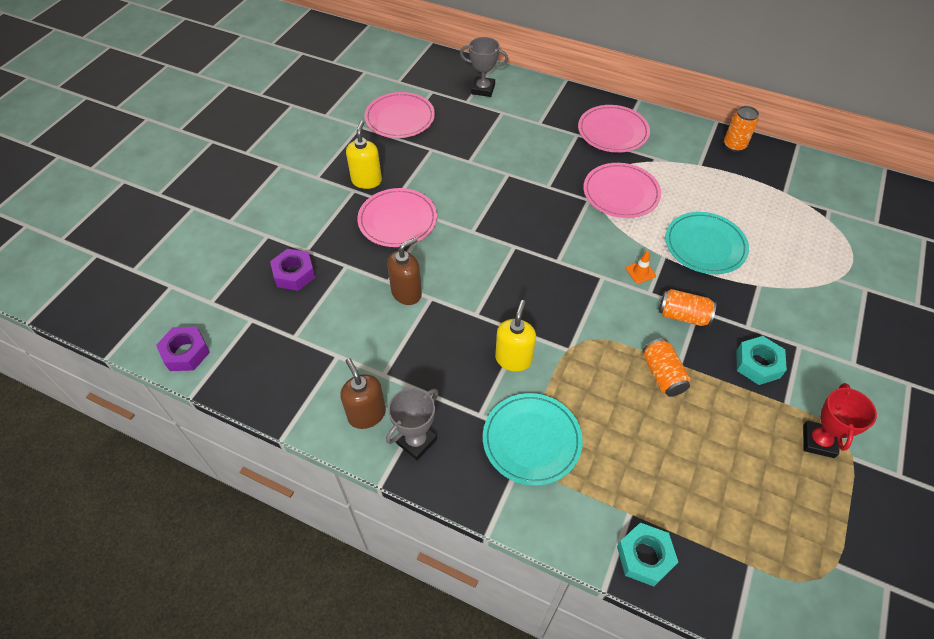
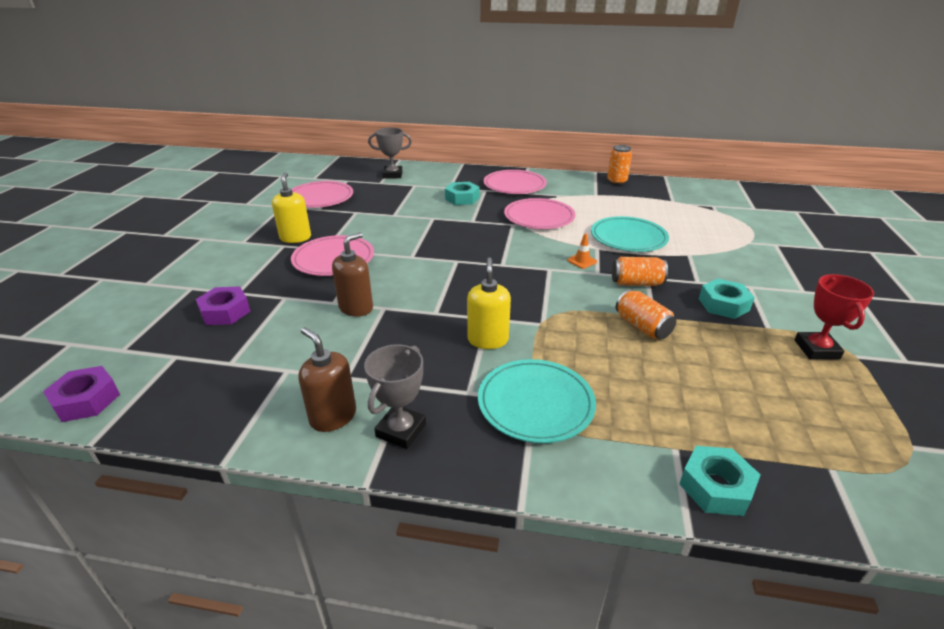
camera: 15 degrees left, 20 degrees down
none -> turquoise nut [445,182,480,205]

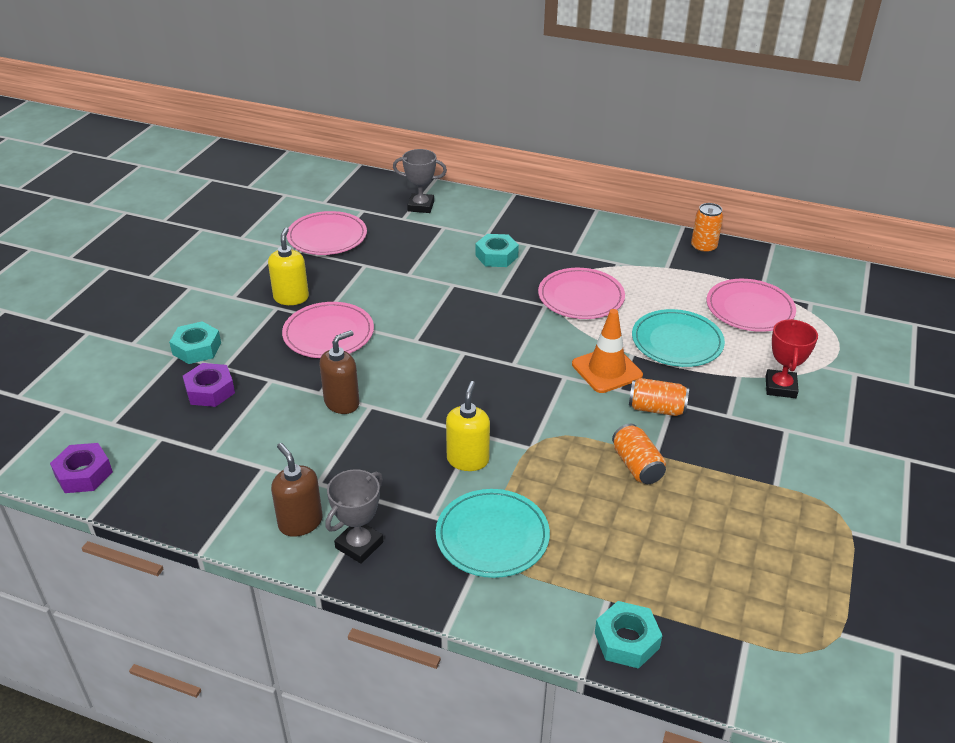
camera: 10 degrees right, 5 degrees up
pink plate [484,170,547,194] -> pink plate moved to [707,279,796,332]
orange traffic cone [567,233,597,269] -> orange traffic cone [572,309,643,393], size x2.09
turquoise nut [699,279,755,319] -> turquoise nut moved to [169,321,221,364]
red trophy [794,274,874,359] -> red trophy moved to [766,319,818,398]

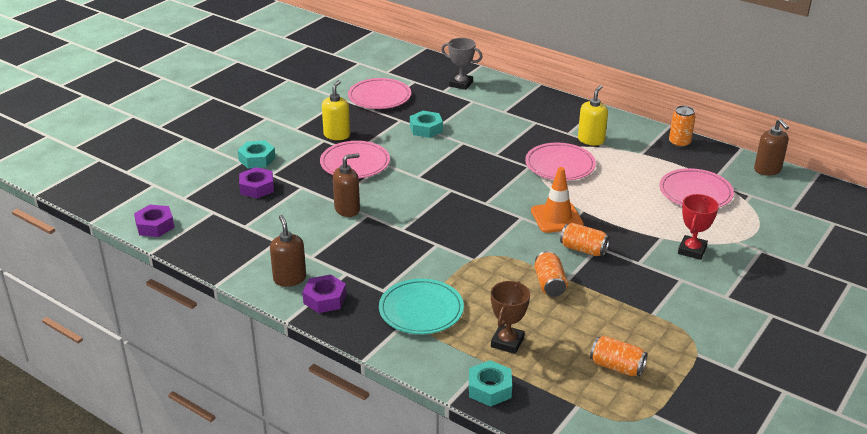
camera: 15 degrees right, 5 degrees down
grey trophy [325,469,383,564] -> purple nut [303,274,346,313]
yellow soap dispenser [446,381,490,471] -> yellow soap dispenser moved to [578,85,608,146]
turquoise nut [475,234,519,267] -> turquoise nut moved to [410,111,443,138]
turquoise plate [632,309,725,367] -> none
none -> brown trophy [491,281,530,354]
none -> orange can [590,336,648,377]
none -> brown soap dispenser [754,119,789,176]

